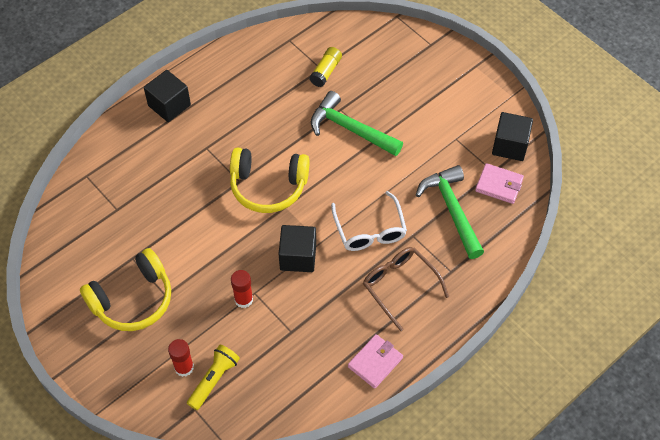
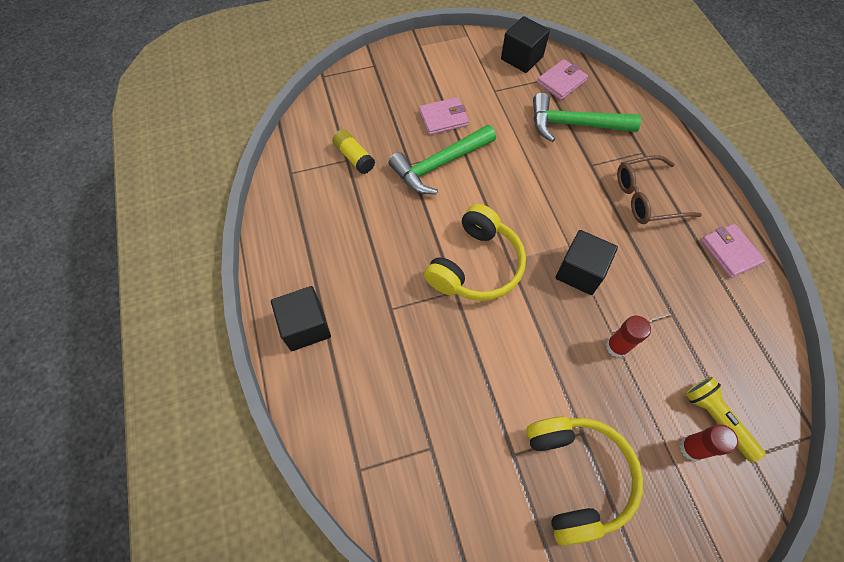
camera: 65 degrees left, 5 degrees up
white glasses [331,191,407,251] -> none
none -> pink wallet [419,97,469,135]

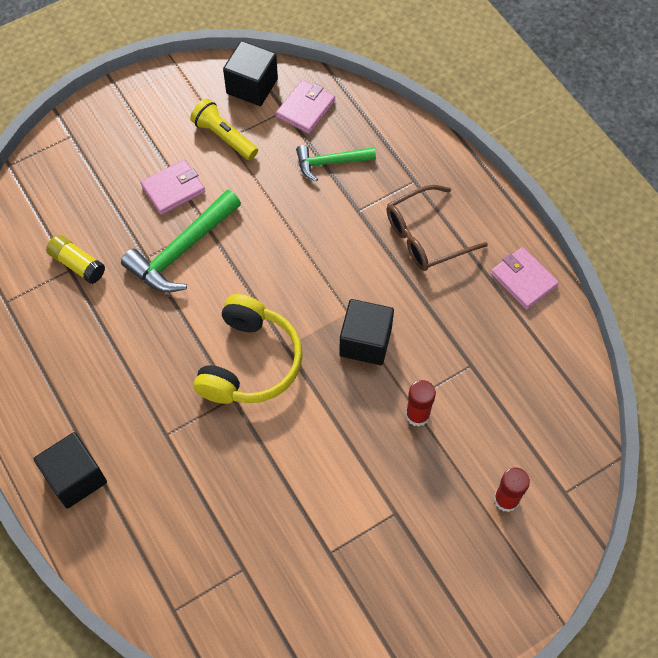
camera: 15 degrees left, 0 degrees up
yellow headphones [526,417,643,546] -> none
green hammer [533,93,641,142] -> green hammer [296,145,376,182], size x0.62
yellow flashlight [685,377,766,462] -> yellow flashlight moved to [190,99,258,160]

